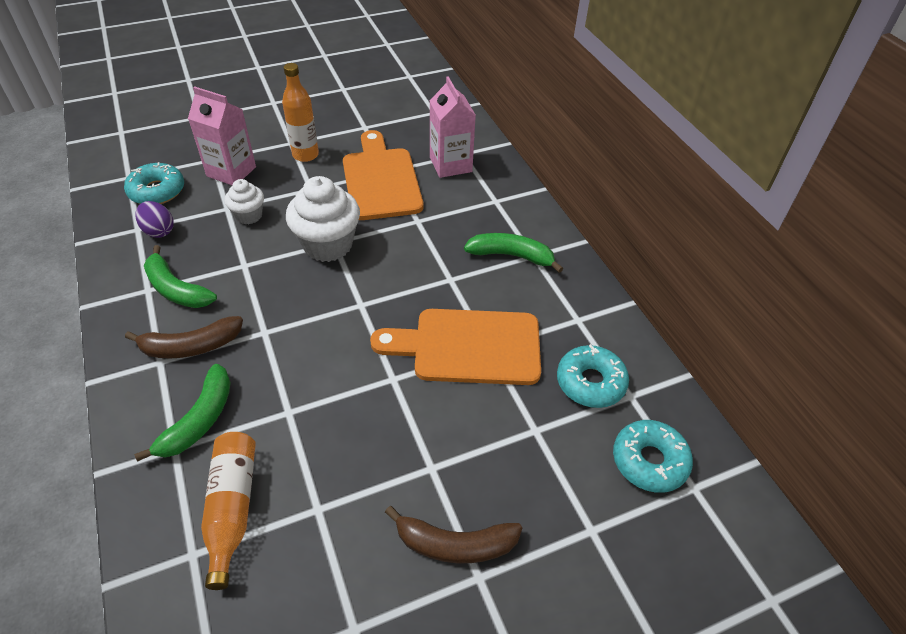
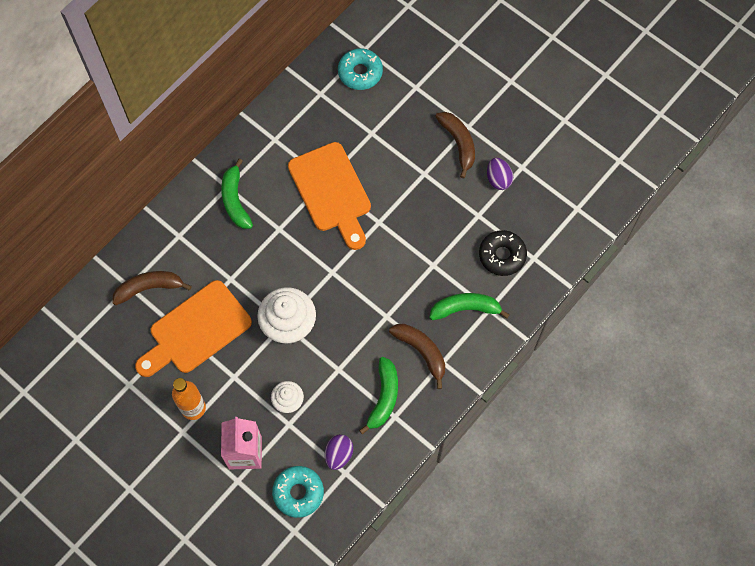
camera: 115 degrees left, 20 degrees up
orange bottle [201,432,256,590] -> black donut [479,230,527,276]
pink carton [430,76,476,178] -> brown banana [112,271,192,305]
turquoise donut [557,344,629,408] -> none
none -> purple egg [487,158,513,190]

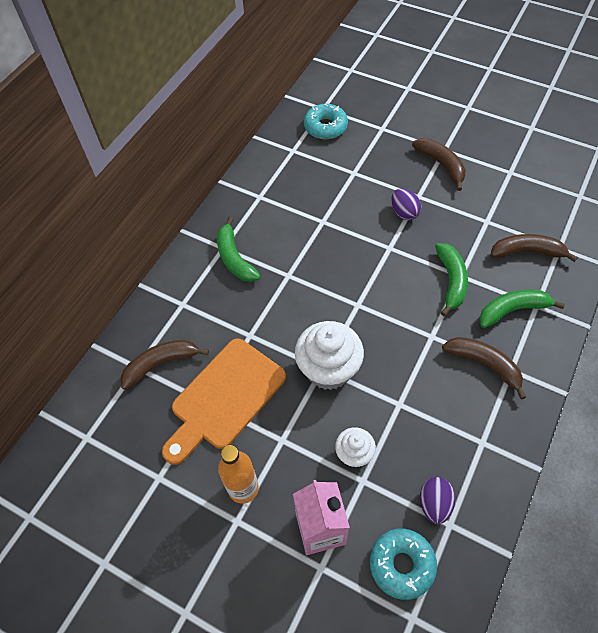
camera: 10 degrees left, 10 degrees down
orange cutting board [288,142,371,250] -> none
green banana [359,357,398,435] -> green banana moved to [435,243,468,316]
black donut [479,230,527,276] -> brown banana [490,234,578,262]
purple egg [487,158,513,190] -> purple egg moved to [391,189,422,220]

